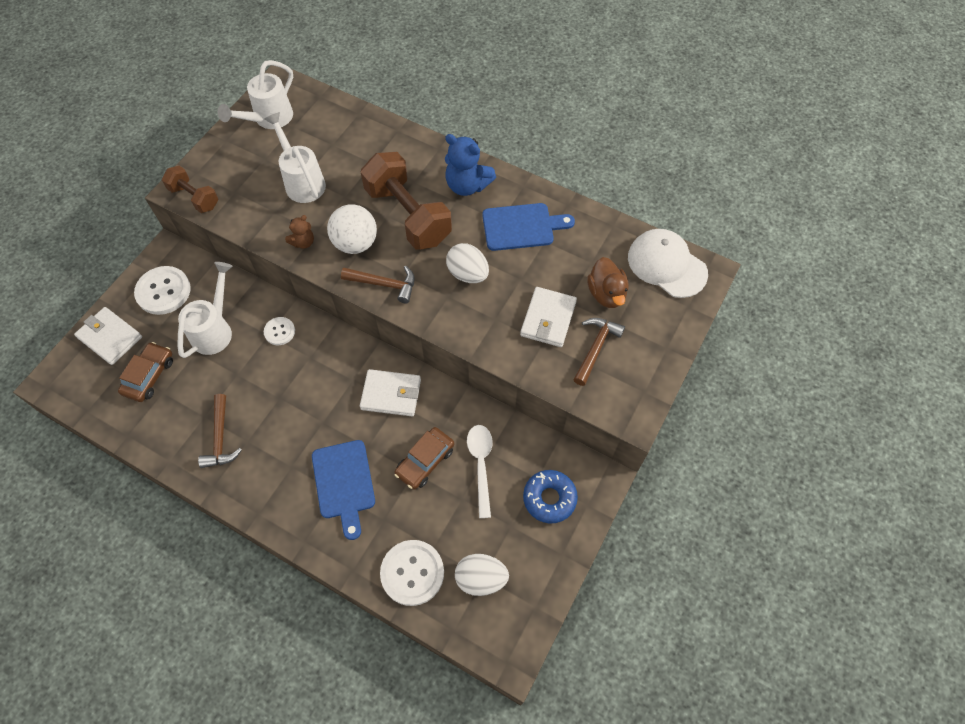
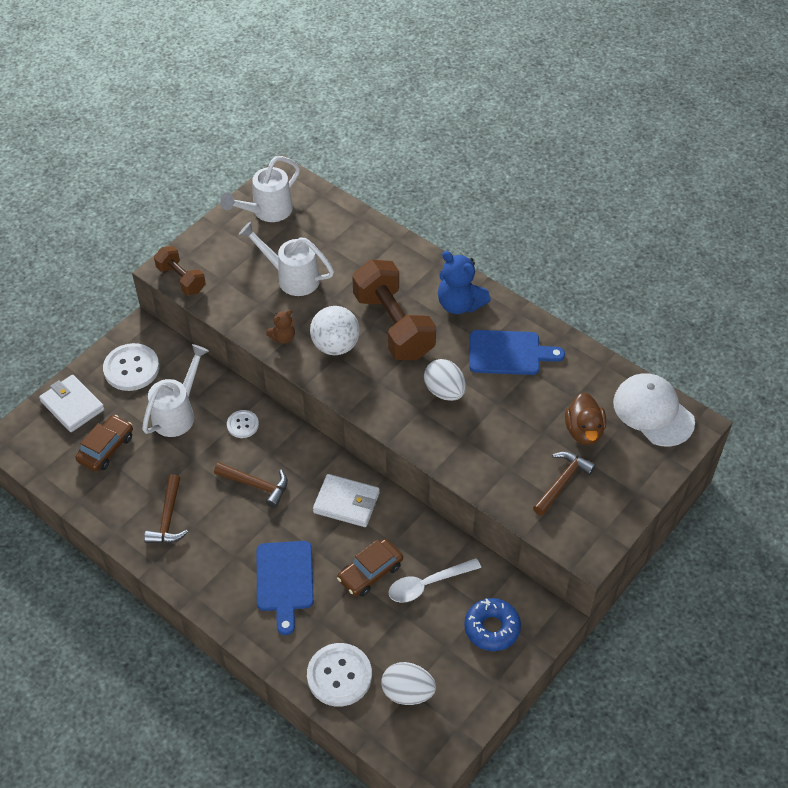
camera: 10 degrees right, 10 degrees down
white watering can [264,112,326,203] -> white watering can turned 45 degrees counterclockwise [239,222,334,296]
brown hammer [341,266,415,303] -> brown hammer moved to [214,462,288,508]
white spoon [467,425,493,518] -> white spoon turned 120 degrees counterclockwise [388,558,481,603]
white wallet [520,287,577,347] -> none

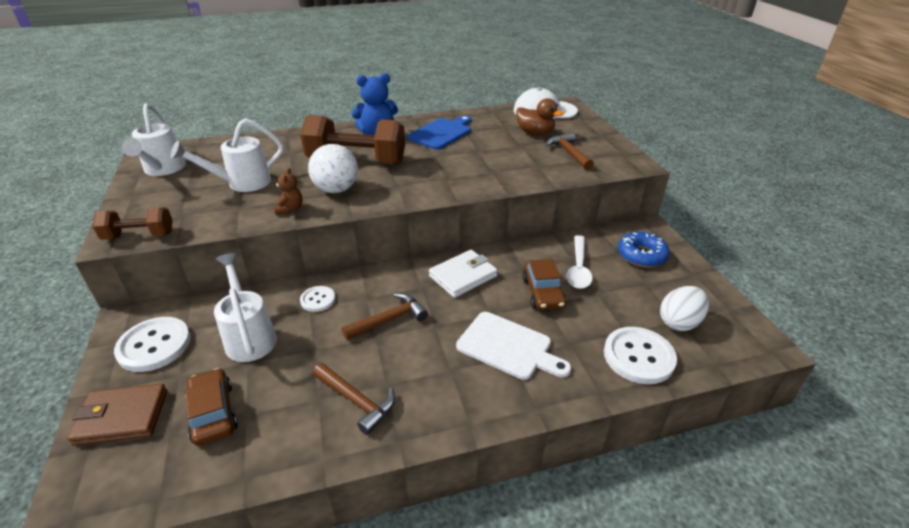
camera: 55 degrees left, 15 degrees down
white wallet [39,375,104,432] -> brown wallet [67,384,167,446]
blue cutting board [257,541,314,635] -> white cutting board [456,312,571,380]
white egg [424,359,466,401] -> none

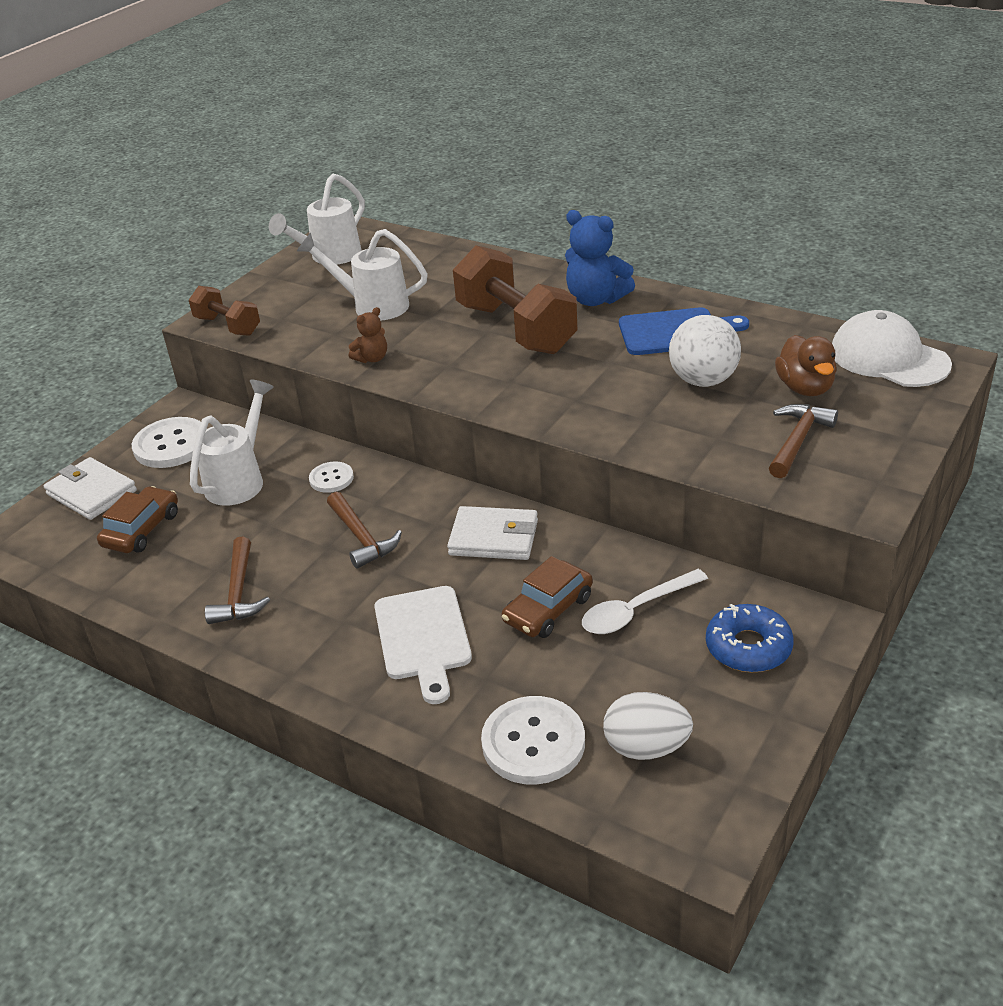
camera: 50 degrees right, 0 degrees up
brown wallet [67,384,167,446] -> white wallet [44,457,137,520]
white ball [308,144,358,193] -> white ball moved to [669,315,741,387]
brown hammer [342,293,428,340] -> brown hammer turned 45 degrees clockwise [327,492,402,569]

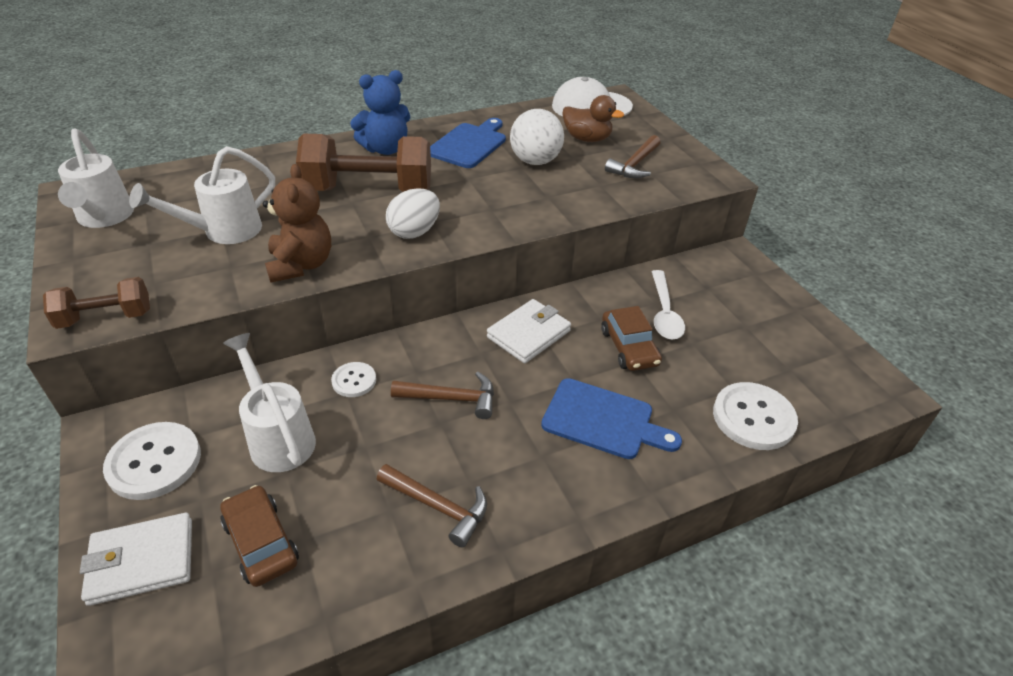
camera: 60 degrees left, 5 degrees up
brown teddy bear [349,307,387,363] -> brown teddy bear [263,164,331,283], size x1.83
white cutting board [374,586,472,704] -> blue cutting board [541,378,682,459]
white egg [603,692,693,760] -> white egg moved to [386,189,440,239]
blue donut [706,604,794,672] -> none
brown hammer [769,404,838,478] -> brown hammer turned 120 degrees counterclockwise [605,135,661,178]

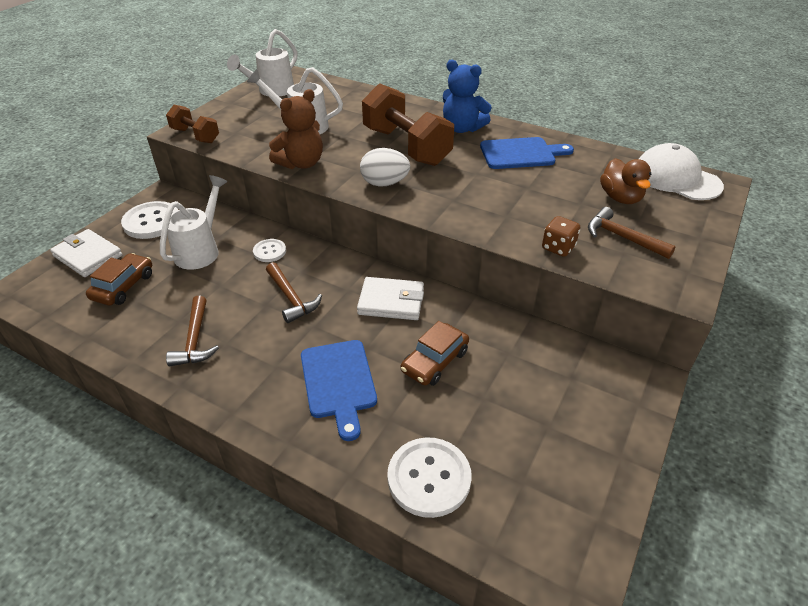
camera: 55 degrees right, 0 degrees up
white ball [510,109,564,165] -> none
brown hammer [605,135,661,178] -> brown hammer turned 45 degrees clockwise [588,207,676,259]
white spoon [652,270,685,339] -> none
none -> brown dice [542,216,580,257]

